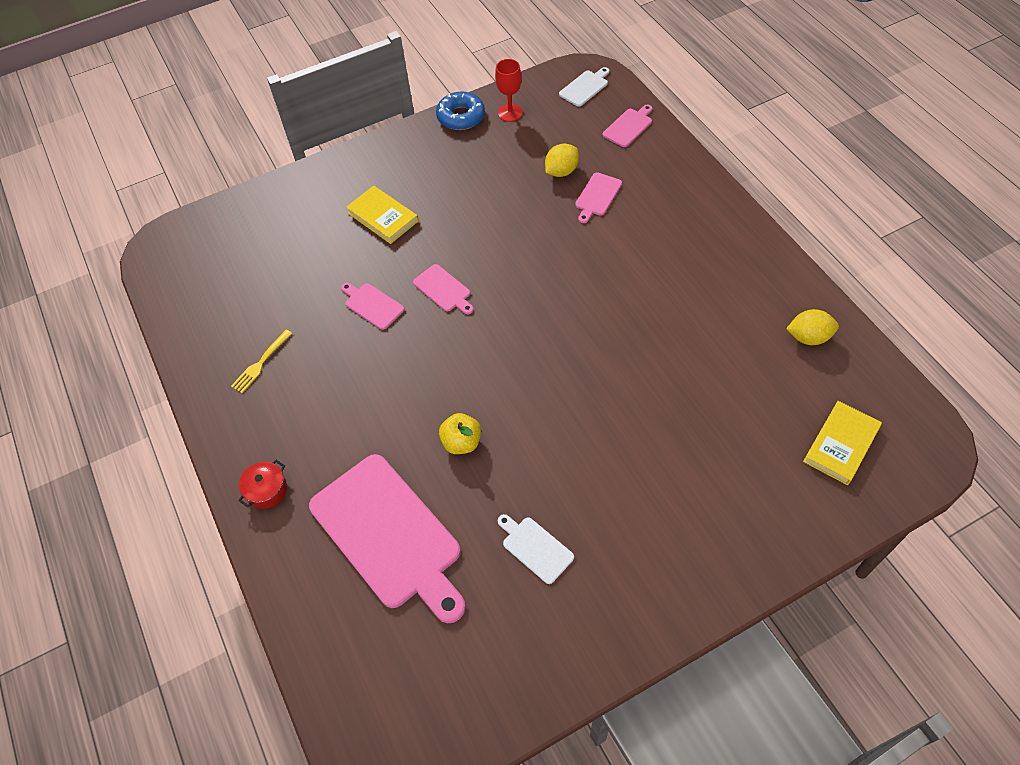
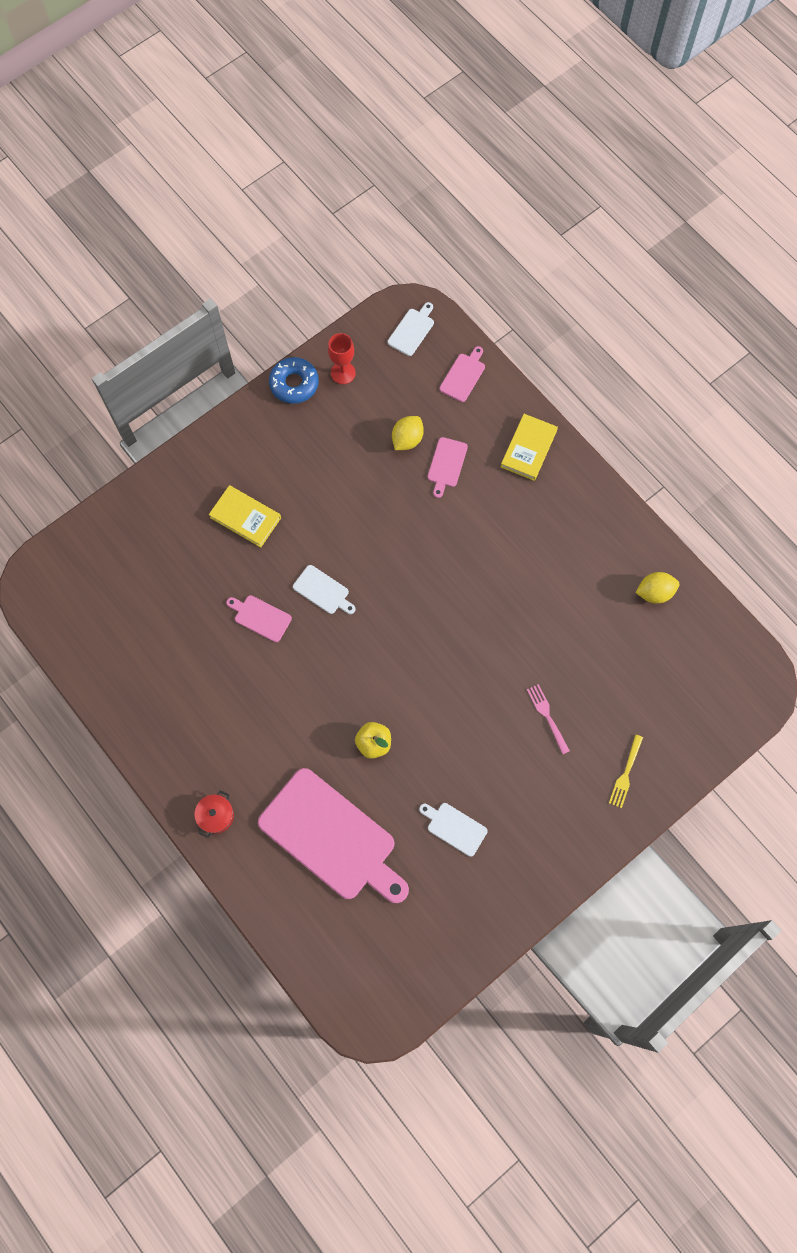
camera: 15 degrees left, 15 degrees up
yellow fork [231,329,292,393] -> yellow fork moved to [609,734,643,808]
pink cutting board [413,264,474,314] -> white cutting board [293,565,355,614]
yellow book [803,401,882,485] -> yellow book moved to [501,414,558,481]
none -> pink fork [527,684,570,755]

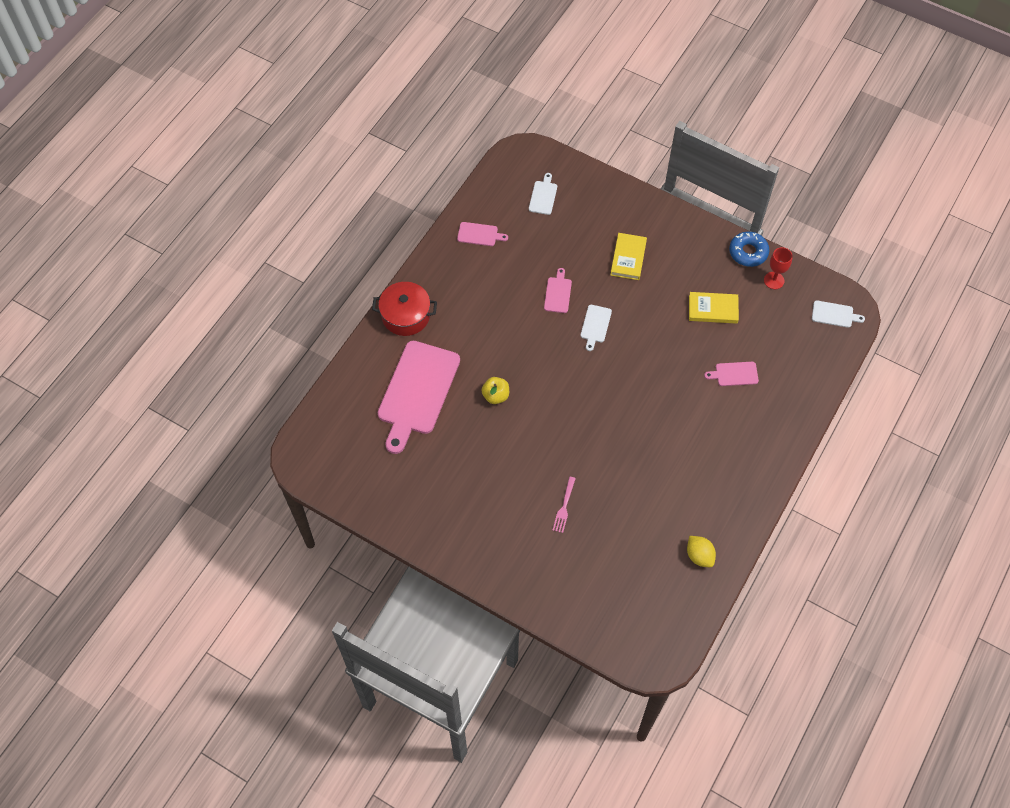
camera: 70 degrees right, 10 degrees down
red pot [194,790,234,838] -> red pot [372,282,437,336], size x1.84
yellow lemon [392,416,424,450] -> none
white cutting board [419,803,488,857] -> white cutting board moved to [529,173,557,215]
pink cutting board [439,346,485,402] -> pink cutting board moved to [457,222,508,246]
yellow book [501,414,558,481] -> yellow book moved to [689,292,739,324]
pink fork [527,684,570,755] -> pink fork turned 150 degrees clockwise [552,477,576,533]
yellow fork [609,734,643,808] -> none

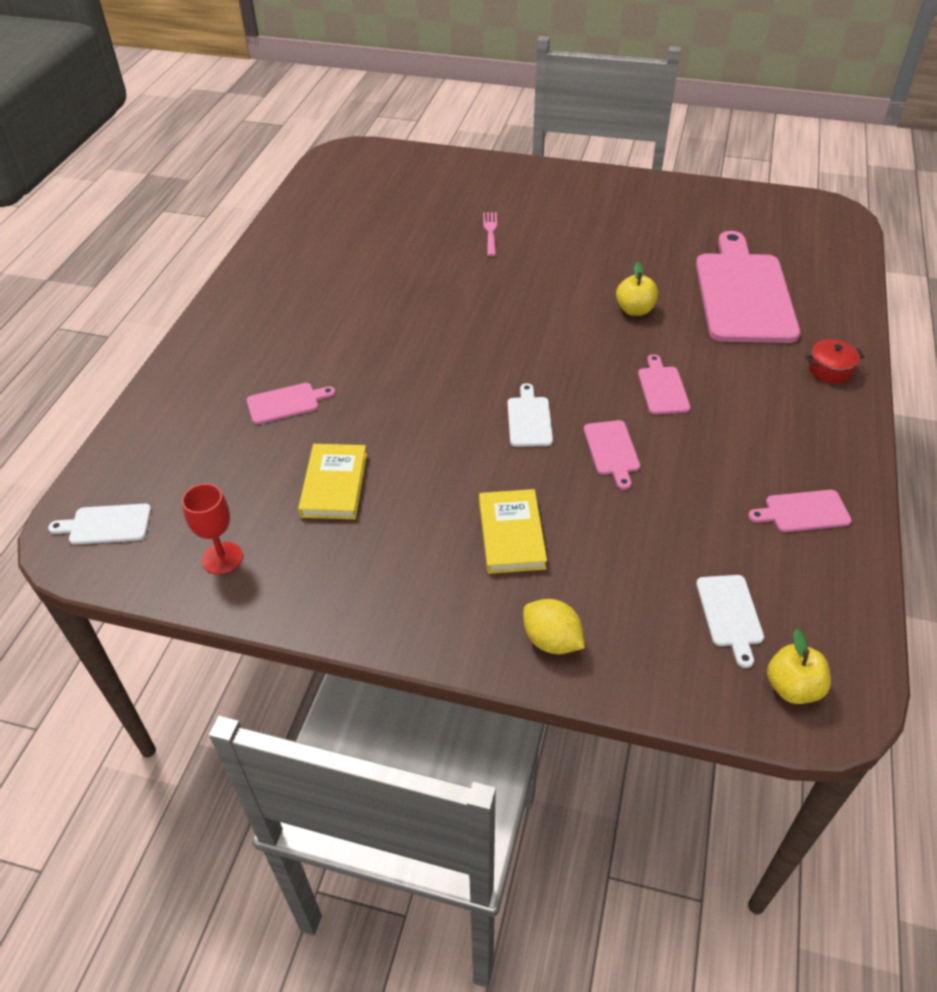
camera: 165 degrees right, 15 degrees down
red pot [372,282,437,336] -> red pot [806,339,865,384], size x0.54
yellow lemon [687,536,716,567] -> yellow lemon moved to [523,599,585,654]
yellow book [689,292,739,324] -> yellow book turned 75 degrees counterclockwise [298,444,367,519]
blue donut [729,232,769,267] -> none
none -> pink cutting board [638,354,690,415]
none -> yellow apple [767,629,831,704]

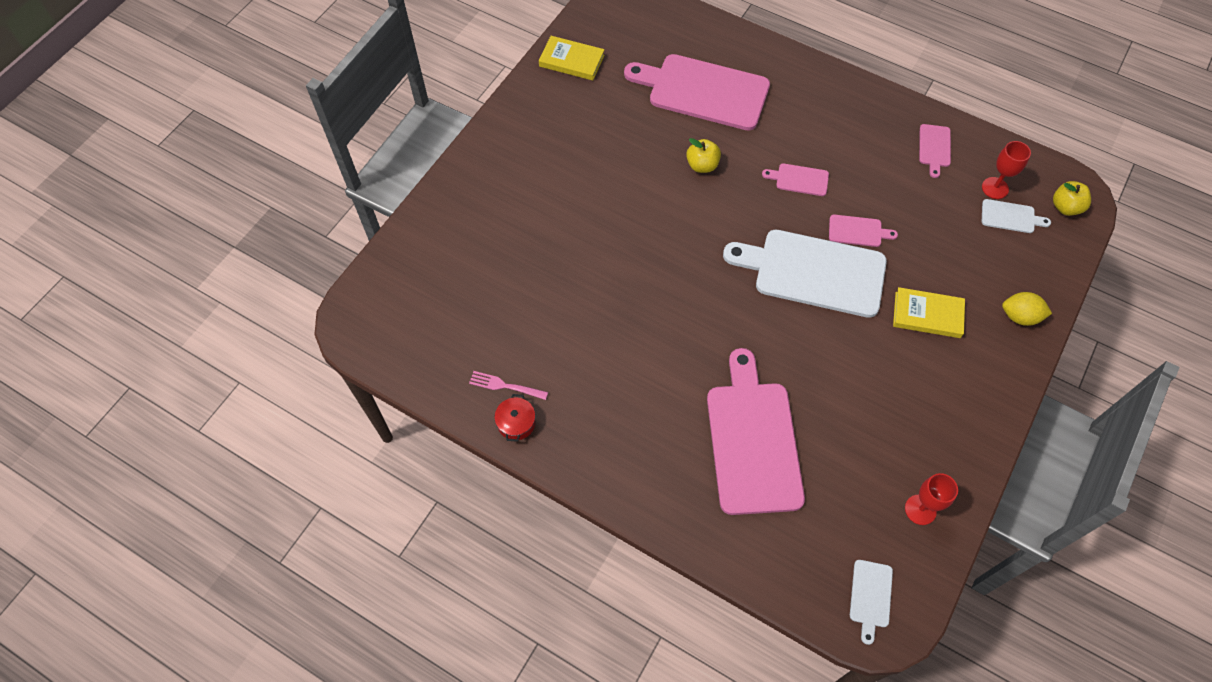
camera: 75 degrees left, 15 degrees up
pink cutting board [247,383,335,424] -> pink cutting board [707,348,805,515], size x2.32
yellow book [298,444,367,519] -> yellow book moved to [539,36,605,80]
pink fork [483,212,497,256] -> pink fork moved to [469,371,548,400]
white cutting board [507,383,553,447] -> white cutting board [723,230,887,318], size x2.32
yellow lemon [523,599,585,654] -> yellow lemon turned 45 degrees clockwise [1002,292,1052,326]
red pot [806,339,865,384] -> red pot moved to [494,394,535,442]
none -> red goblet [982,141,1031,199]

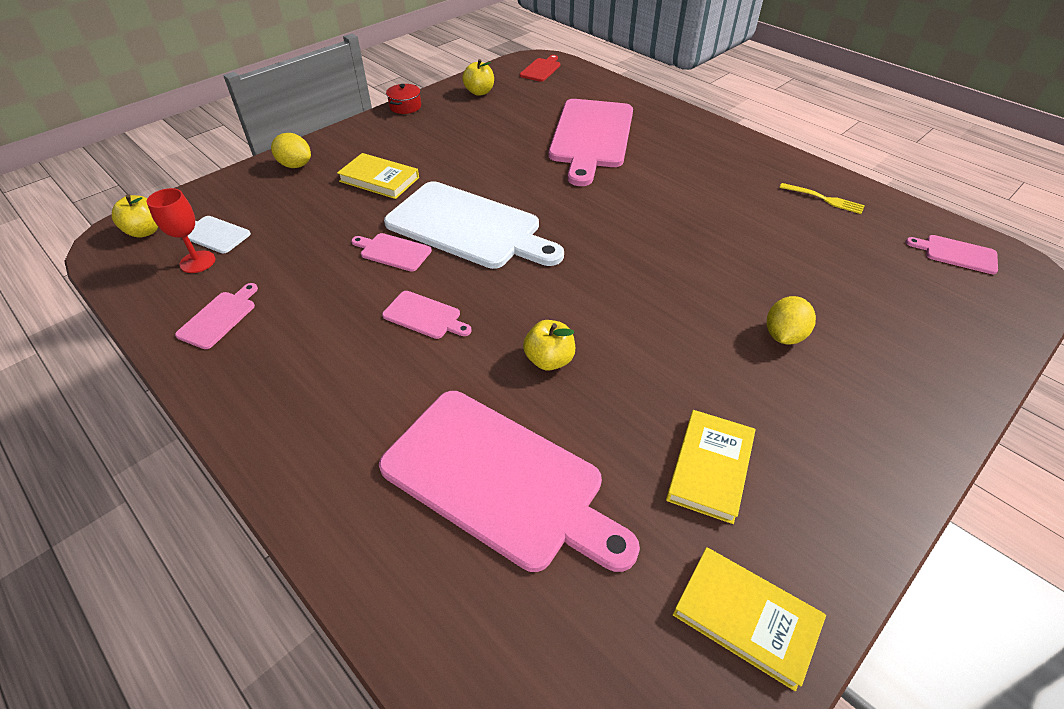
camera: 165 degrees left, 15 degrees down
pink fork [469,371,548,400] -> yellow fork [779,183,865,214]
red pot [494,394,535,442] -> red pot moved to [386,84,421,114]
white cutting board [850,560,893,645] -> red cutting board [520,55,560,82]
red goblet [905,473,958,525] -> yellow apple [462,59,494,96]
none -> yellow book [666,410,756,524]
none -> yellow lemon [767,296,816,345]
none -> pink cutting board [906,235,998,274]

